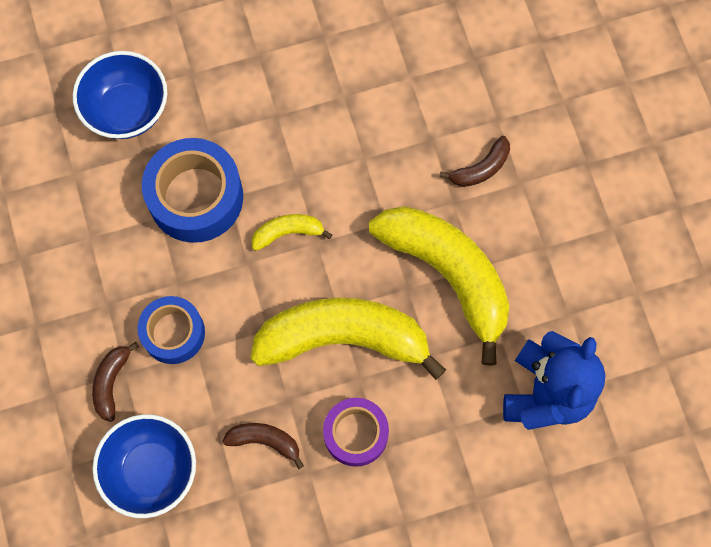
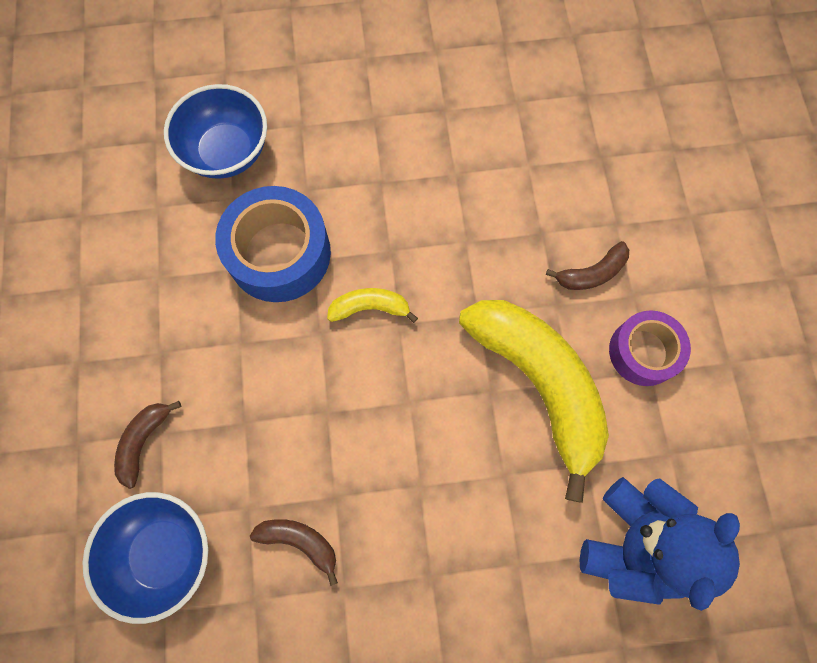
camera: 10 degrees right, 0 degrees up
blue tape [137,296,205,364] -> none
yellow banana [251,297,446,380] -> none
purple tape [323,398,389,467] -> purple tape moved to [609,310,691,386]

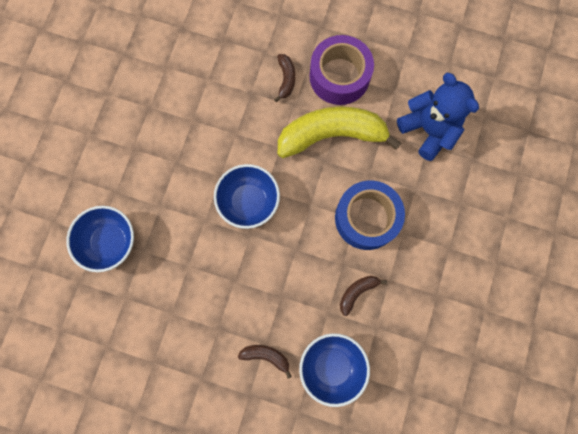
camera: 65 degrees left, 5 degrees up
brown banana [114,401,181,489] -> brown banana turned 150 degrees clockwise [238,345,292,379]
blue tape [215,186,331,302] -> blue tape moved to [335,180,405,250]
yellow banana [327,288,418,323] -> blue bowl [214,164,280,229]
purple tape [609,310,691,386] -> purple tape [310,35,374,105], size x1.56

